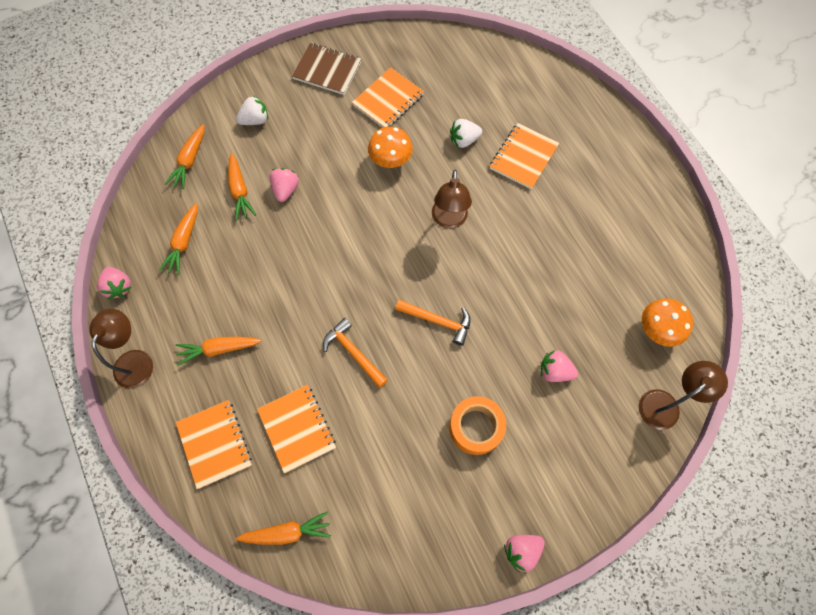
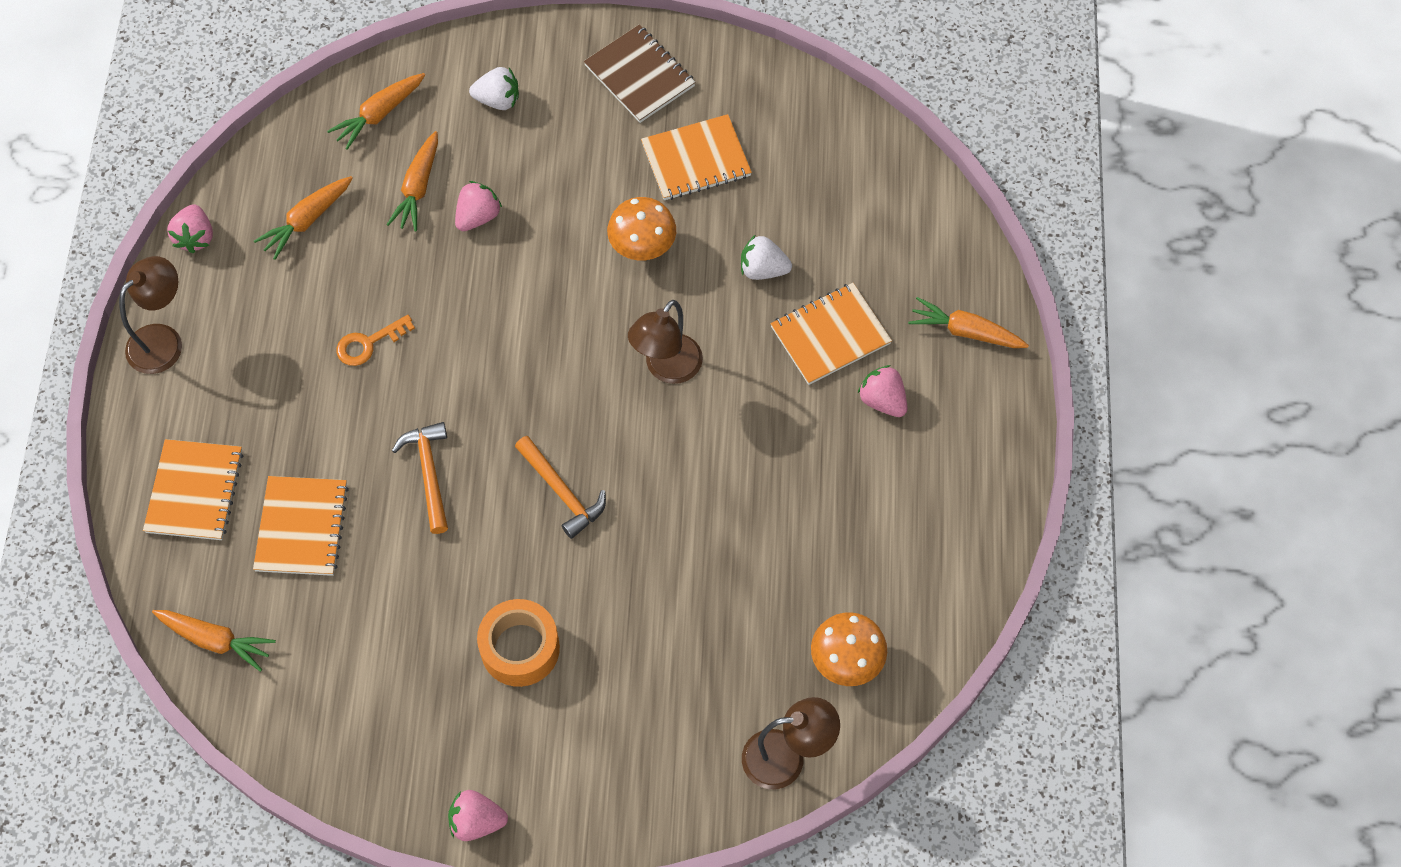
camera: 30 degrees right, 5 degrees down
orange carrot [176,337,262,366] -> orange carrot moved to [908,297,1029,348]
pink strawberry [541,350,578,382] -> pink strawberry moved to [857,365,907,417]
none -> orange key [336,315,415,366]

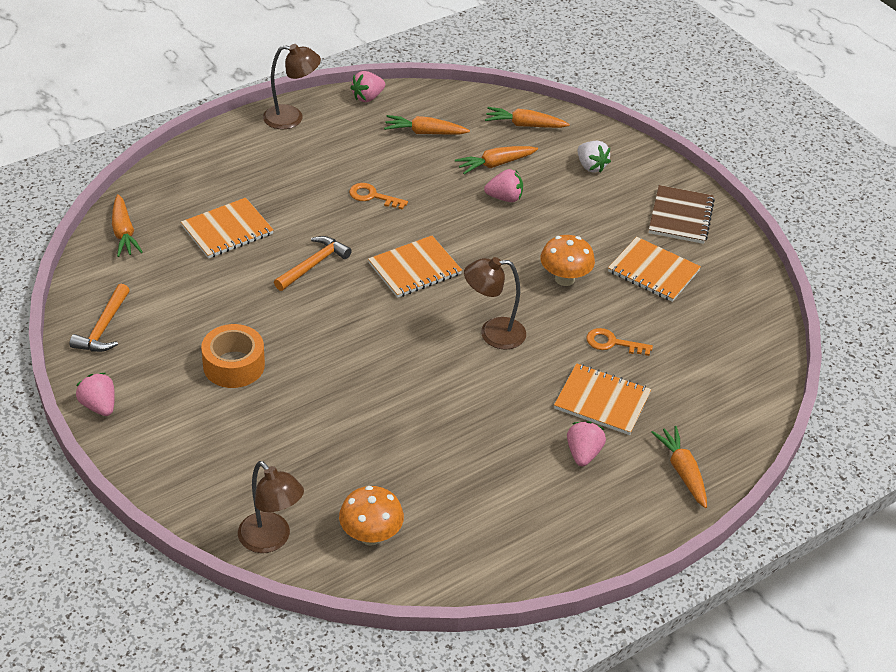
camera: 50 degrees right, 20 degrees down
orange notebook [143,439,243,540] -> orange notebook moved to [368,236,462,298]
orange hammer [515,436,606,539] -> orange hammer moved to [69,284,130,352]
white strawberry [741,235,792,280] -> orange key [586,328,653,356]

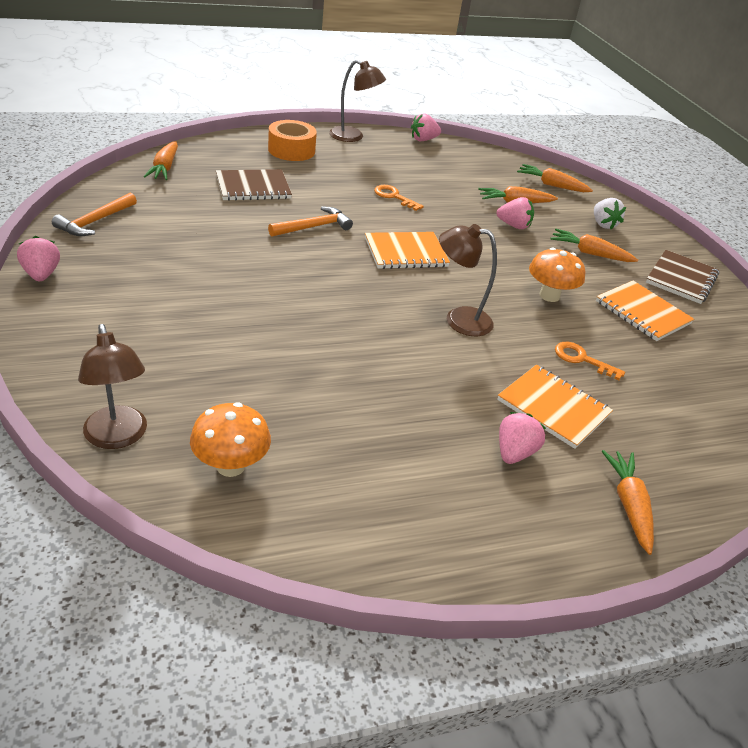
camera: 15 degrees right, 5 degrees down
orange notebook [181,198,274,259] -> brown notebook [216,169,292,201]
orange tape [201,324,265,388] -> orange tape moved to [268,120,317,161]
orange carrot [384,115,470,134] -> orange carrot moved to [550,229,638,262]

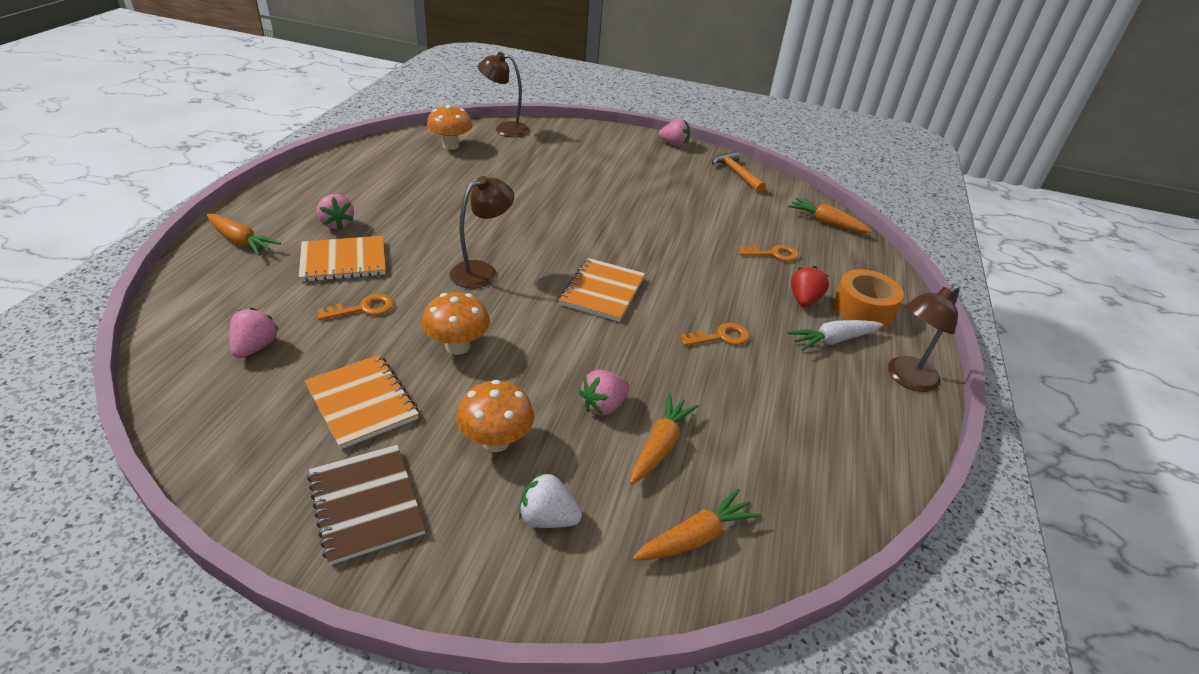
camera: 125 degrees right, 0 degrees up
brown notebook [216,169,292,201] -> orange key [738,245,799,261]
orange hammer [268,206,353,237] -> none
pink strawberry [411,113,441,141] -> pink strawberry moved to [229,308,279,358]
orange carrot [550,229,638,262] -> orange mushroom [456,380,534,452]
orange notebook [596,281,694,341] -> orange notebook turned 60 degrees clockwise [305,355,419,449]
none -> white carrot [787,320,883,351]
none -> red strawberry [791,266,829,307]

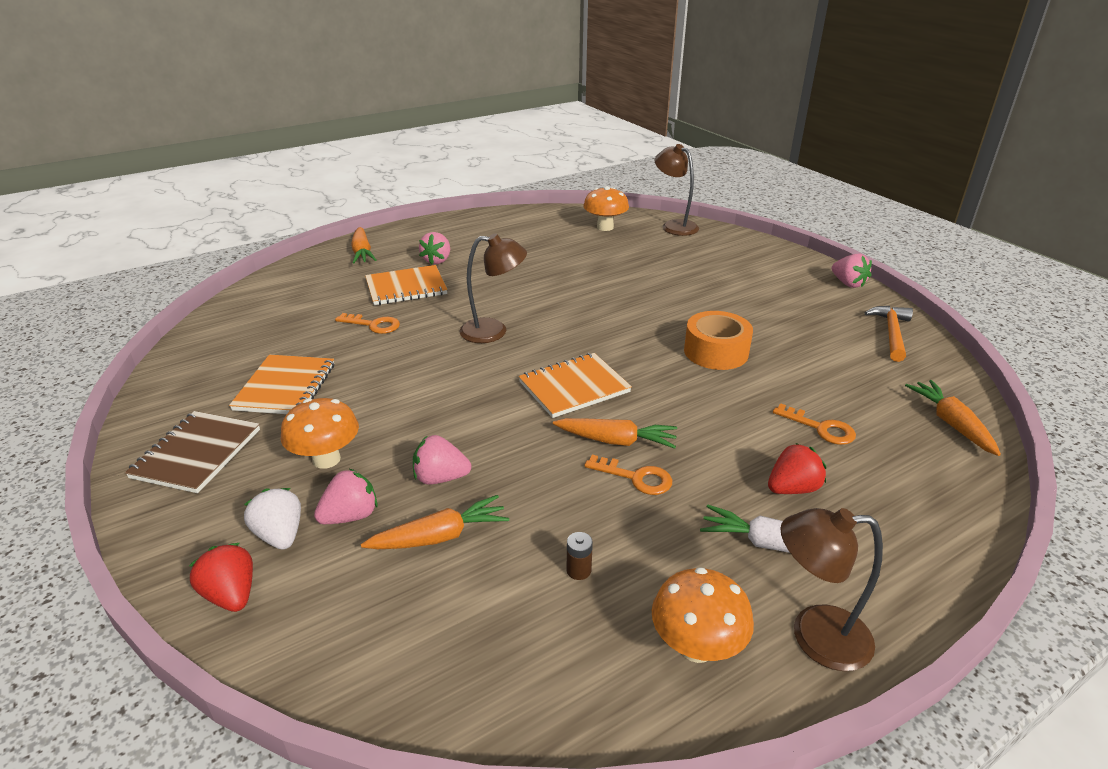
camera: 45 degrees right, 5 degrees down
pink strawberry [229,308,279,358] -> pink strawberry moved to [314,469,378,524]
orange notebook [299,236,386,282] -> orange notebook turned 45 degrees counterclockwise [365,265,448,305]
orange mushroom [422,292,490,355] -> orange mushroom moved to [652,567,754,663]
orange carrot [632,489,762,560] -> orange carrot moved to [553,418,677,449]
orange tape [833,269,904,328] -> orange tape moved to [684,311,753,370]
none -> red strawberry [189,543,253,612]
none -> brown battery [567,532,593,580]

